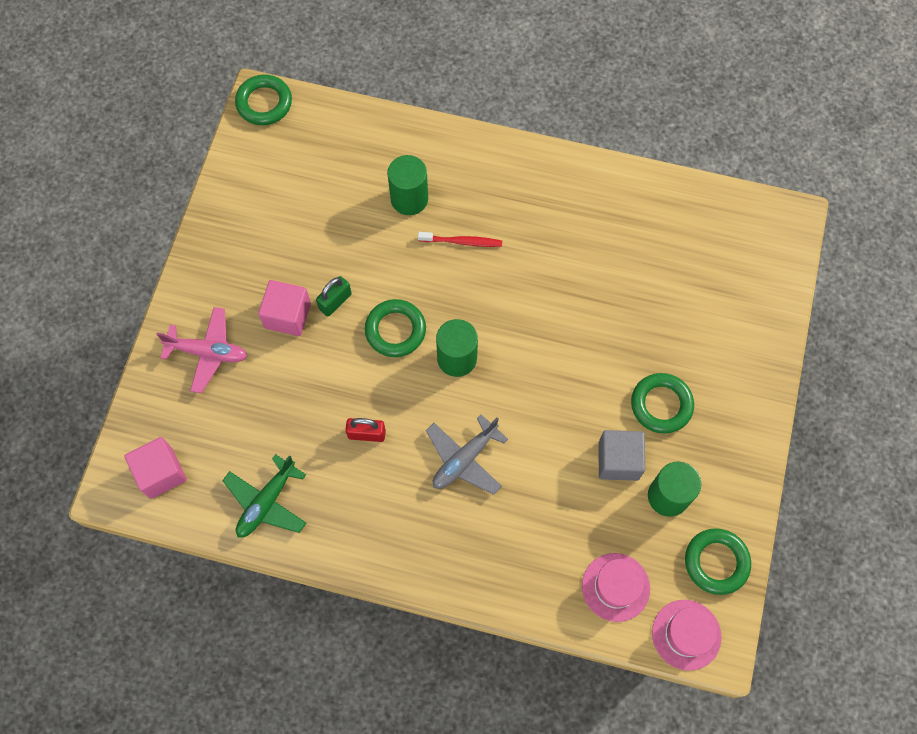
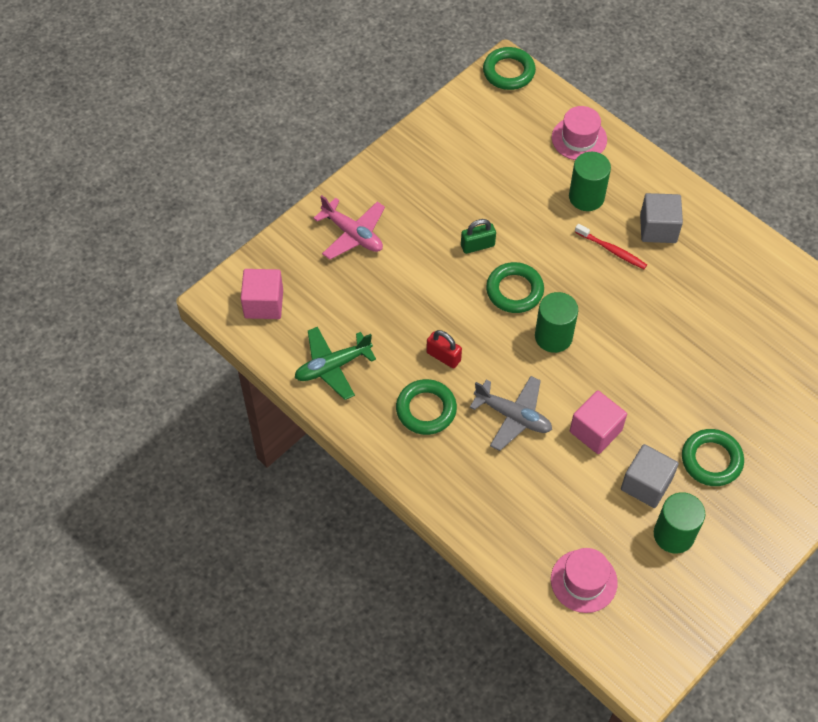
camera: 30 degrees right, 10 degrees down
pink cube [258,280,311,336] -> pink cube moved to [570,390,627,454]
grey plane [426,414,508,495] -> grey plane turned 135 degrees counterclockwise [470,376,552,451]
pink hat [652,600,722,671] -> pink hat moved to [552,106,607,160]
green ring [685,528,751,595] -> green ring moved to [396,379,457,435]
none -> grey cube [640,193,683,243]

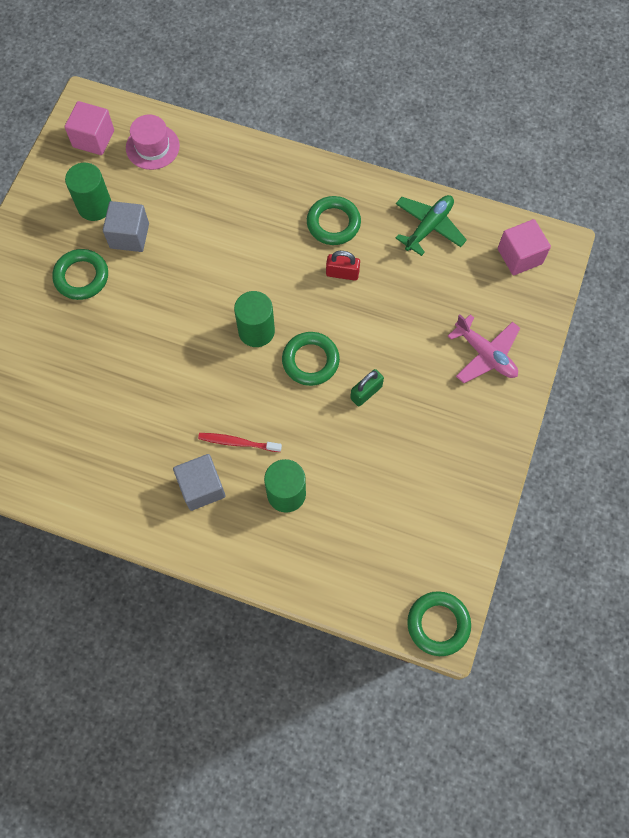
camera: 155 degrees right, 10 degrees up
pink plane [313,195,385,260] -> pink plane turned 150 degrees counterclockwise [448,314,520,383]
grey plane [470,376,552,451] -> none
pink hat [552,106,607,160] -> none
pink cube [570,390,627,454] -> pink cube moved to [65,101,114,155]

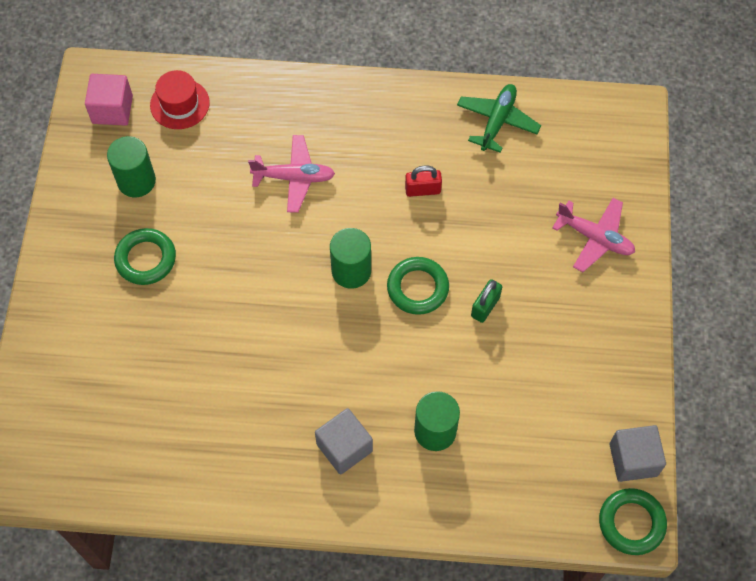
camera: 15 degrees left, 5 degrees down
grey cube [103,201,149,252] -> grey cube moved to [609,425,666,482]
pink hat [126,114,180,170] -> red hat [150,70,210,129]
red toothbrush [198,433,282,452] -> none
green ring [307,196,361,245] -> none
pink cube [498,219,551,275] -> none
none -> pink plane [248,135,335,213]

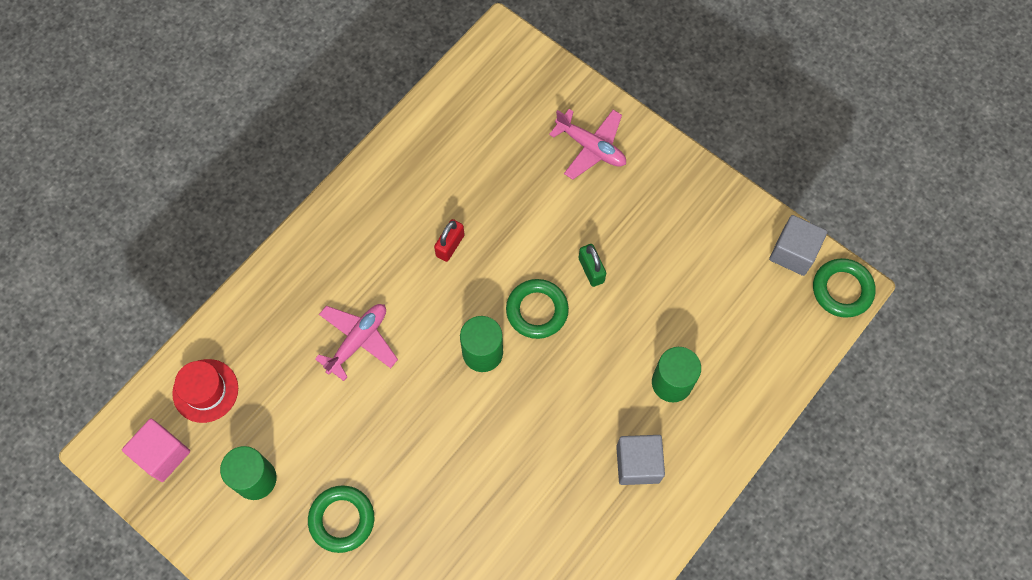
camera: 55 degrees left, 5 degrees up
green plane [457,84,541,153] -> none
pink plane [552,198,635,272] -> pink plane turned 60 degrees clockwise [549,109,626,180]

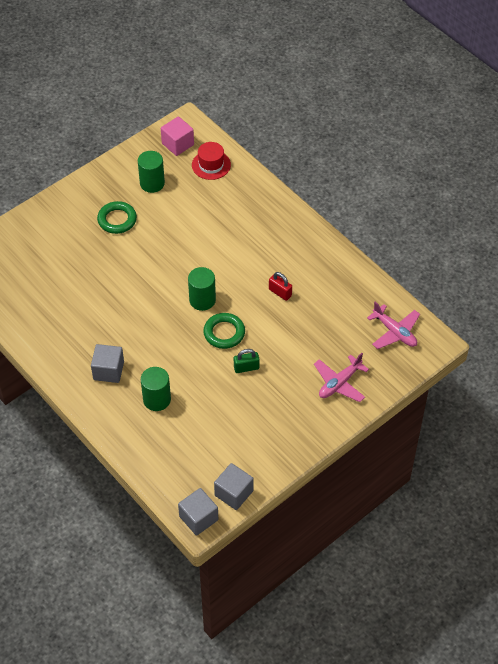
camera: 100 degrees right, 15 degrees down
pink plane [315,304,398,381] -> pink plane moved to [367,302,420,349]
green ring [813,258,876,318] -> grey cube [178,488,218,536]

